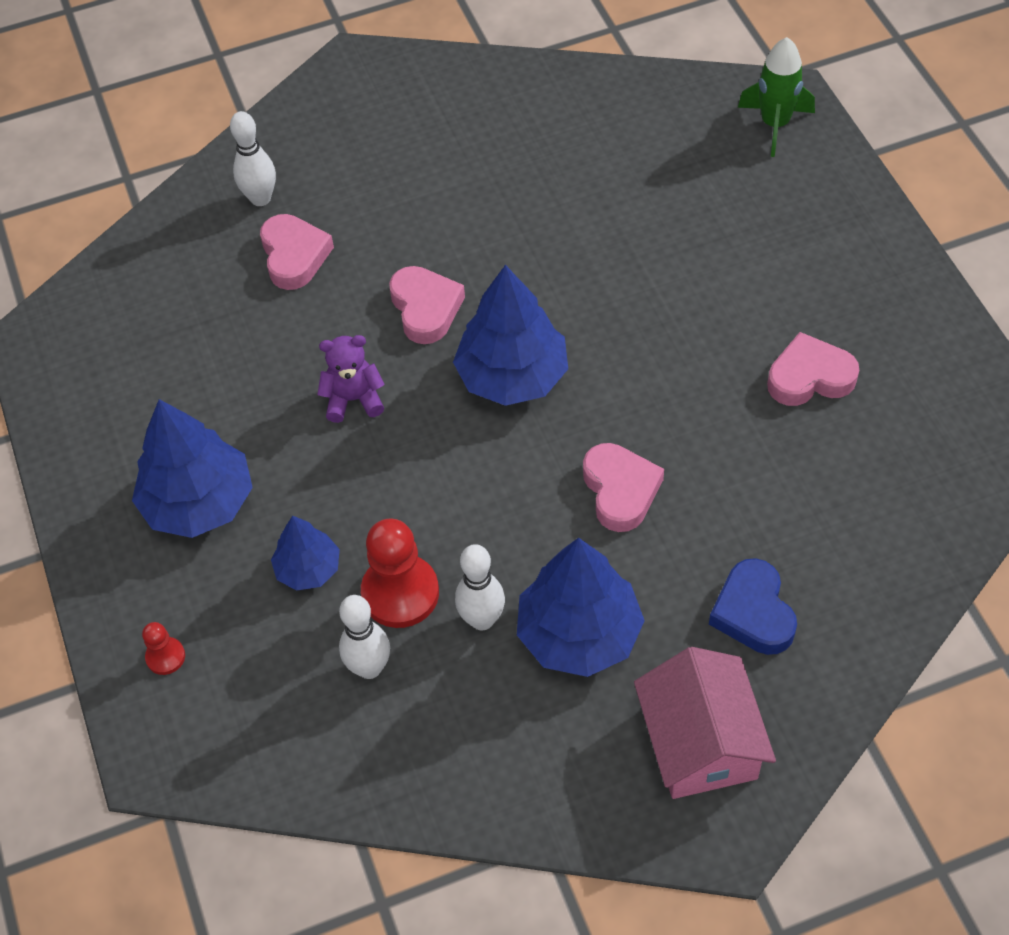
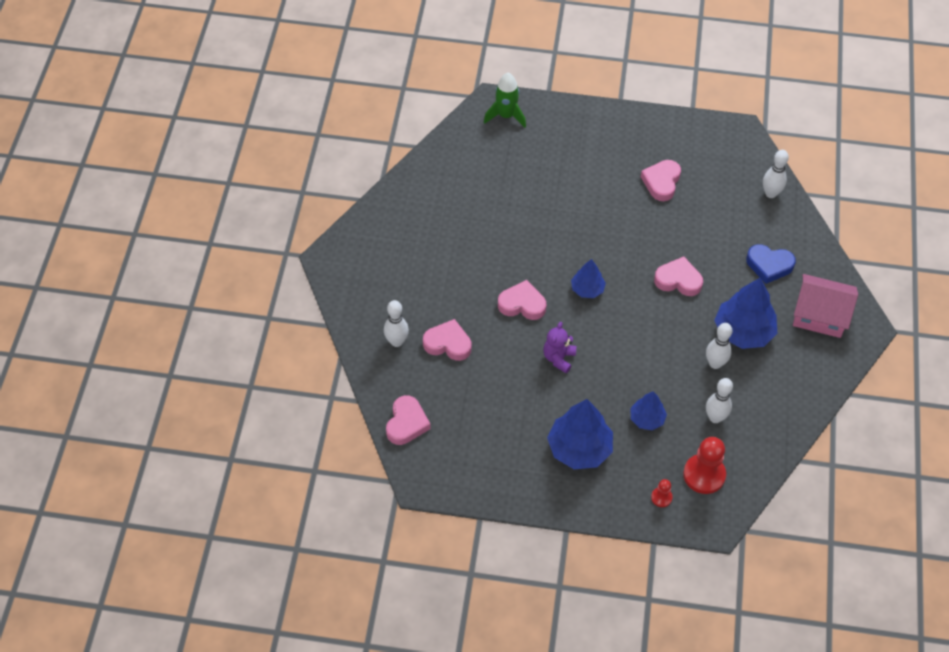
camera: 65 degrees left, 0 degrees up
red pawn [361,518,439,628] -> red pawn moved to [683,437,726,494]
blue tree [453,265,568,406] -> blue tree [571,259,606,298], size x0.56
none -> pink heart [386,395,431,445]
none -> white bowling pin [763,150,789,198]

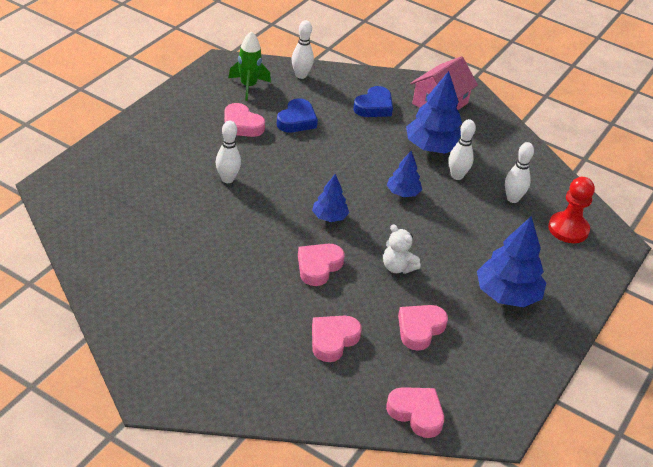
camera: 70 degrees left, 15 degrees down
white bowling pin [384,300,409,347] -> white bowling pin moved to [216,121,241,183]
green rocket [484,73,526,128] -> green rocket moved to [228,31,271,101]
purple teddy bear [543,322,576,373] -> white teddy bear [383,224,420,274]
blue tree [630,391,667,431] -> blue tree moved to [387,151,422,197]
red pawn [651,479,673,507] -> none
pink heart [654,256,703,296] -> pink heart moved to [398,305,448,351]
none -> blue heart [277,98,318,133]

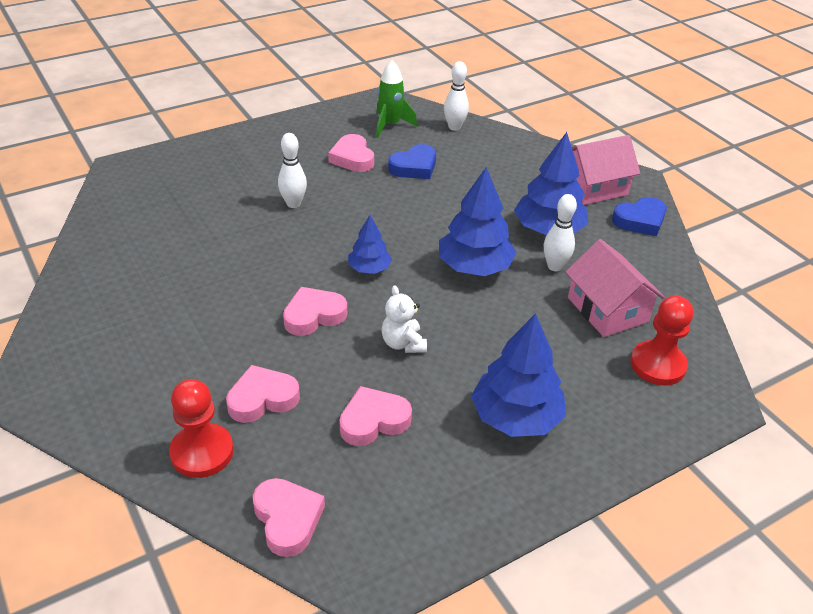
camera: 30 degrees right, 0 degrees up
blue heart [353,86,393,117] -> blue heart moved to [612,197,667,236]
blue tree [387,151,422,197] -> blue tree [439,167,517,276], size x1.77
white bowling pin [505,142,534,203] -> pink house [565,239,665,337]
none -> red pawn [169,379,234,478]

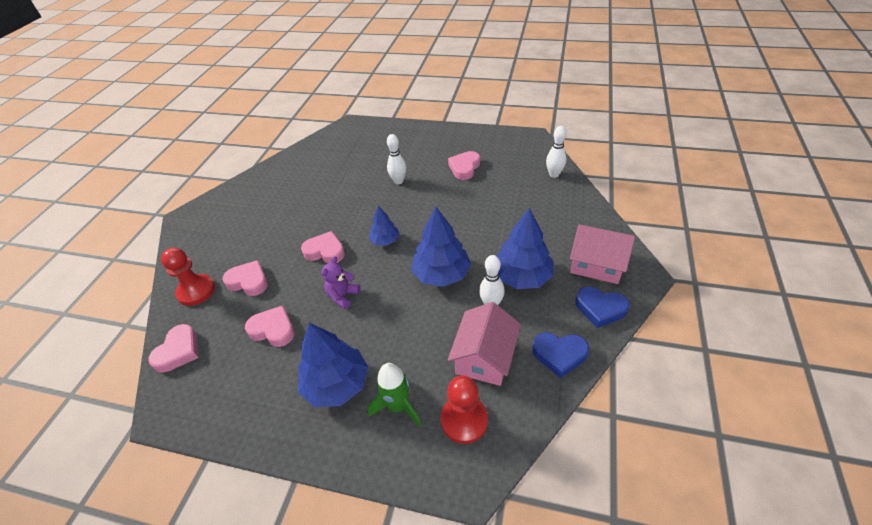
camera: 50 degrees right, 5 degrees up
green rocket [376,60,417,138] -> green rocket moved to [368,363,421,427]
white teddy bear [382,286,427,353] -> purple teddy bear [321,256,360,309]
blue heart [388,144,436,179] -> blue heart moved to [532,333,589,378]

